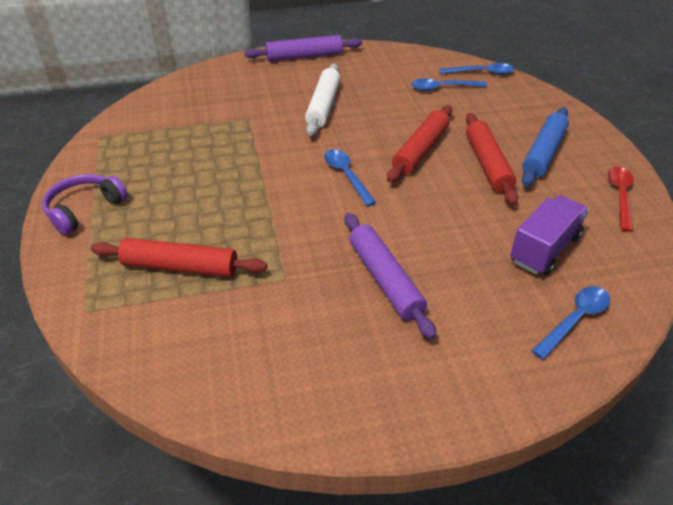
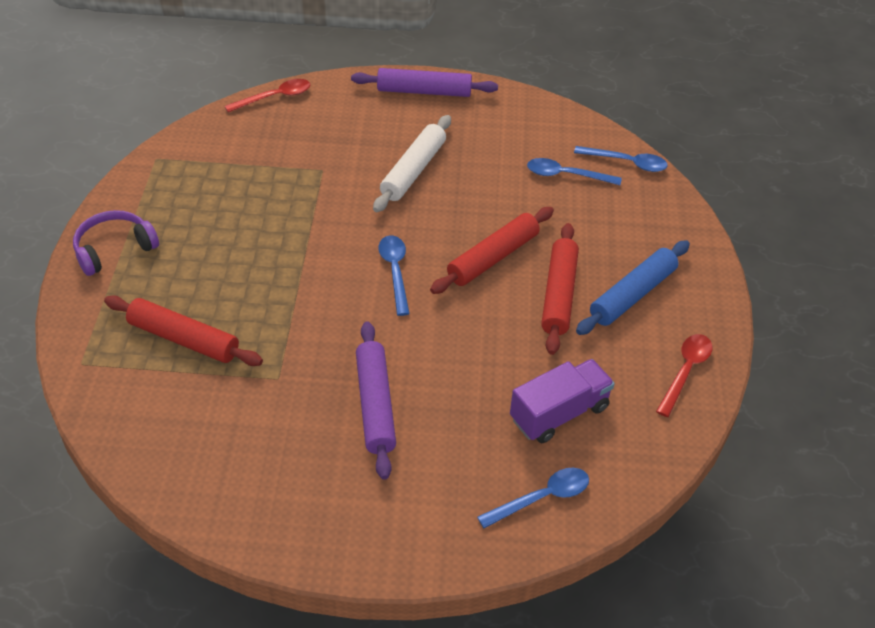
camera: 15 degrees right, 5 degrees up
none -> red spoon [224,79,310,113]

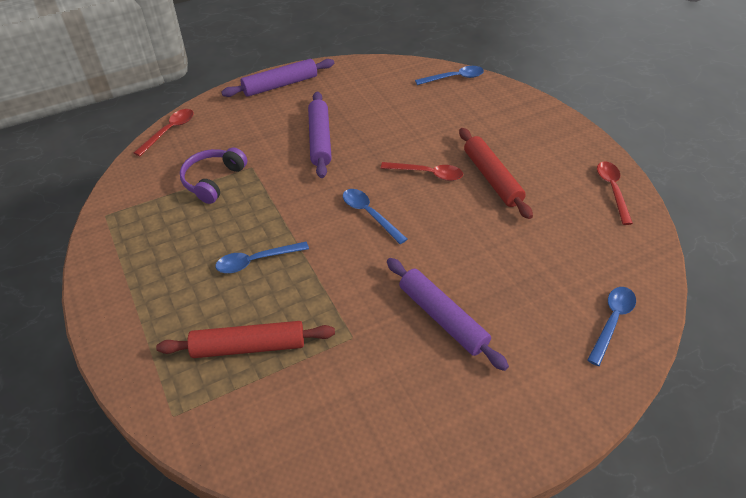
camera: 30 degrees left, 0 degrees up
purple headphones [73,210,159,276] -> purple headphones moved to [180,147,247,204]
white rolling pin [373,115,451,212] -> purple rolling pin [308,92,332,178]
red rolling pin [430,207,554,294] -> red spoon [381,162,463,181]
purple truck [510,359,615,443] -> none
blue spoon [527,158,622,185] -> blue spoon moved to [215,242,309,273]
blue rolling pin [576,240,690,335] -> none

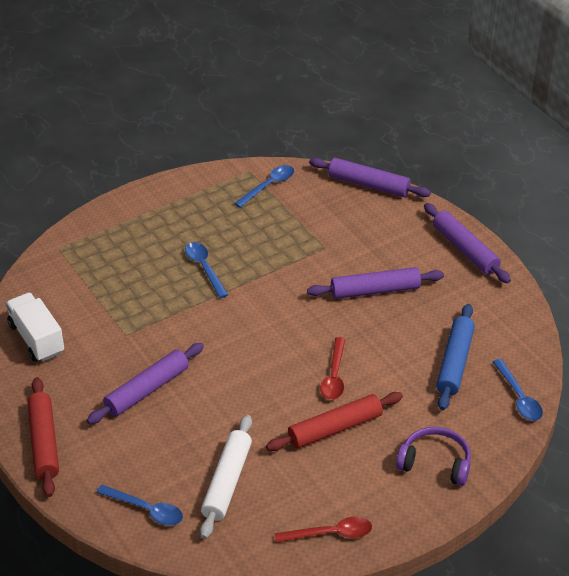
camera: 85 degrees right, 5 degrees down
red spoon [134,109,194,156] -> purple rolling pin [309,158,431,197]
red rolling pin [156,321,335,358] -> red rolling pin moved to [27,377,59,497]
purple headphones [180,147,247,204] -> purple headphones moved to [396,427,471,486]
blue spoon [343,189,407,244] -> blue spoon moved to [234,165,294,208]
none -> white truck [6,293,64,362]
none -> white rolling pin [200,415,252,539]
none -> blue rolling pin [436,304,475,410]

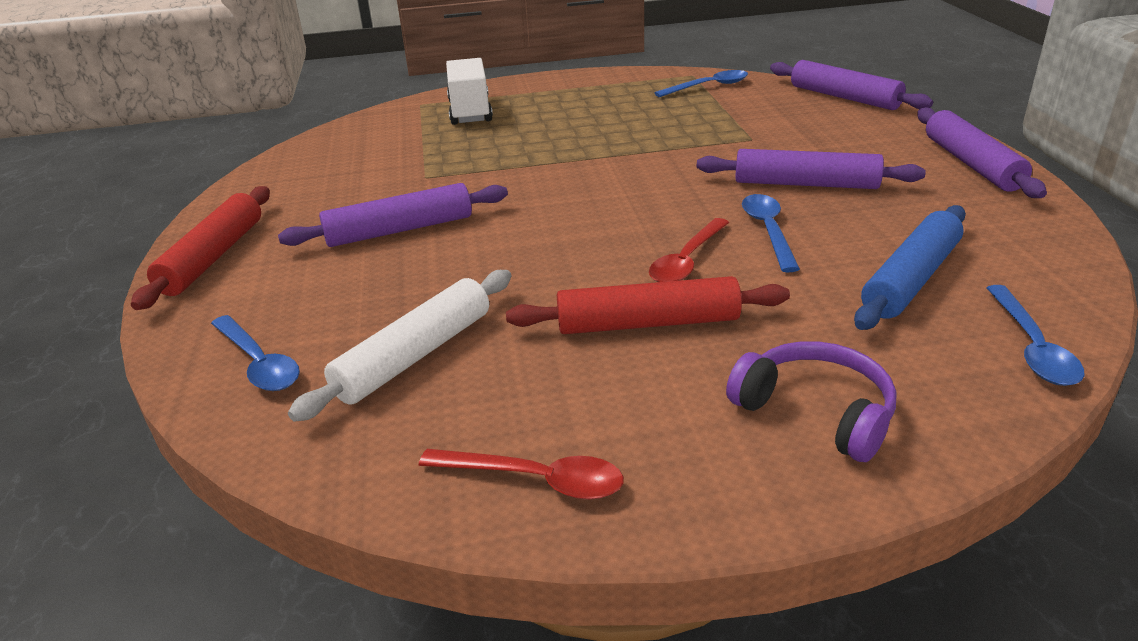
camera: 25 degrees right, 10 degrees down
white truck [6,293,64,362] -> white truck moved to [446,58,493,125]
blue spoon [185,242,228,298] -> blue spoon moved to [742,194,800,273]

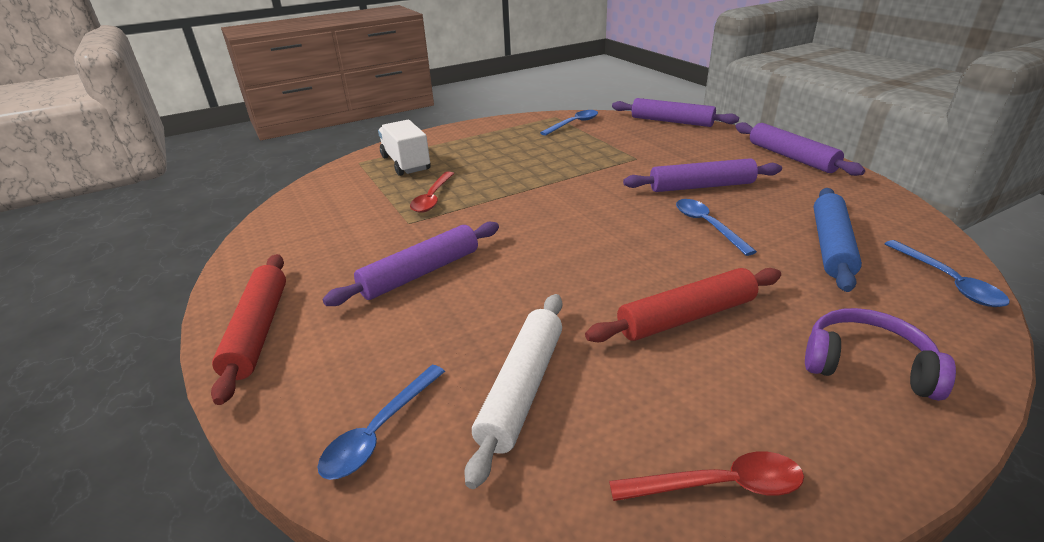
camera: 20 degrees left, 0 degrees up
blue spoon [211,315,300,391] -> blue spoon turned 90 degrees clockwise [318,365,445,480]
red spoon [649,218,729,282] -> red spoon moved to [410,171,454,213]

